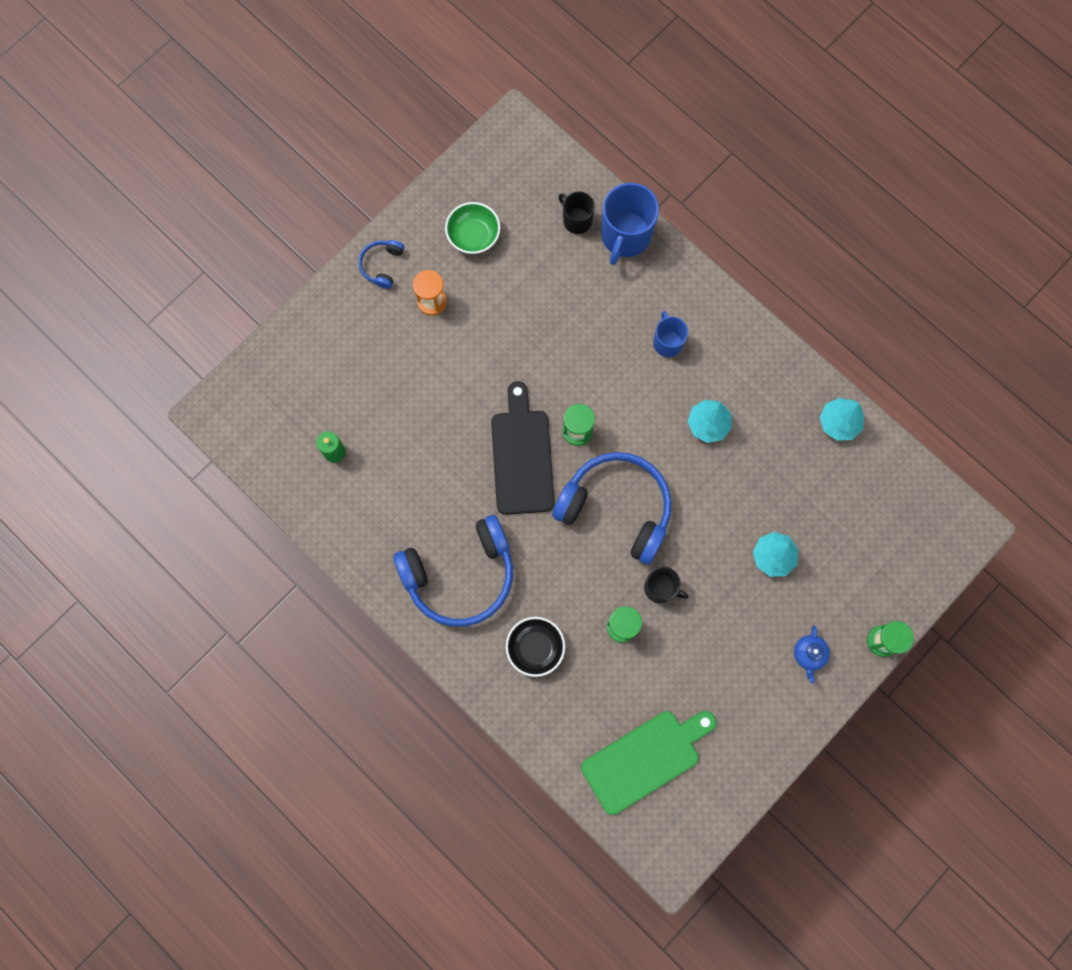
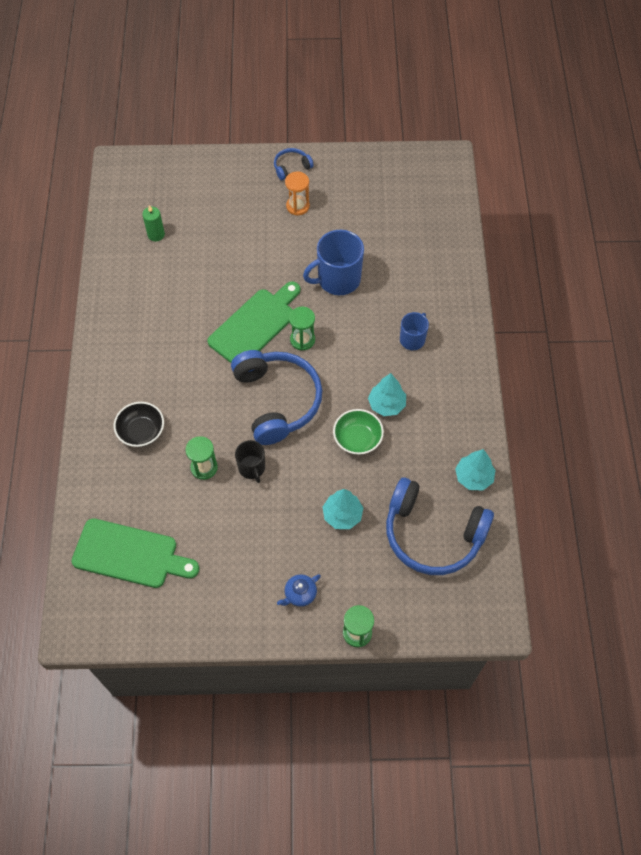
camera: 45 degrees right, 15 degrees down
blue headphones [394,515,513,627] -> blue headphones moved to [386,477,494,575]
green bowl [445,202,500,254] -> green bowl moved to [333,409,384,455]
black cutting board [491,381,555,515] -> green cutting board [207,281,300,363]
black mug [559,191,595,234] -> none
blue mug [601,183,659,265] -> blue mug moved to [303,230,364,295]

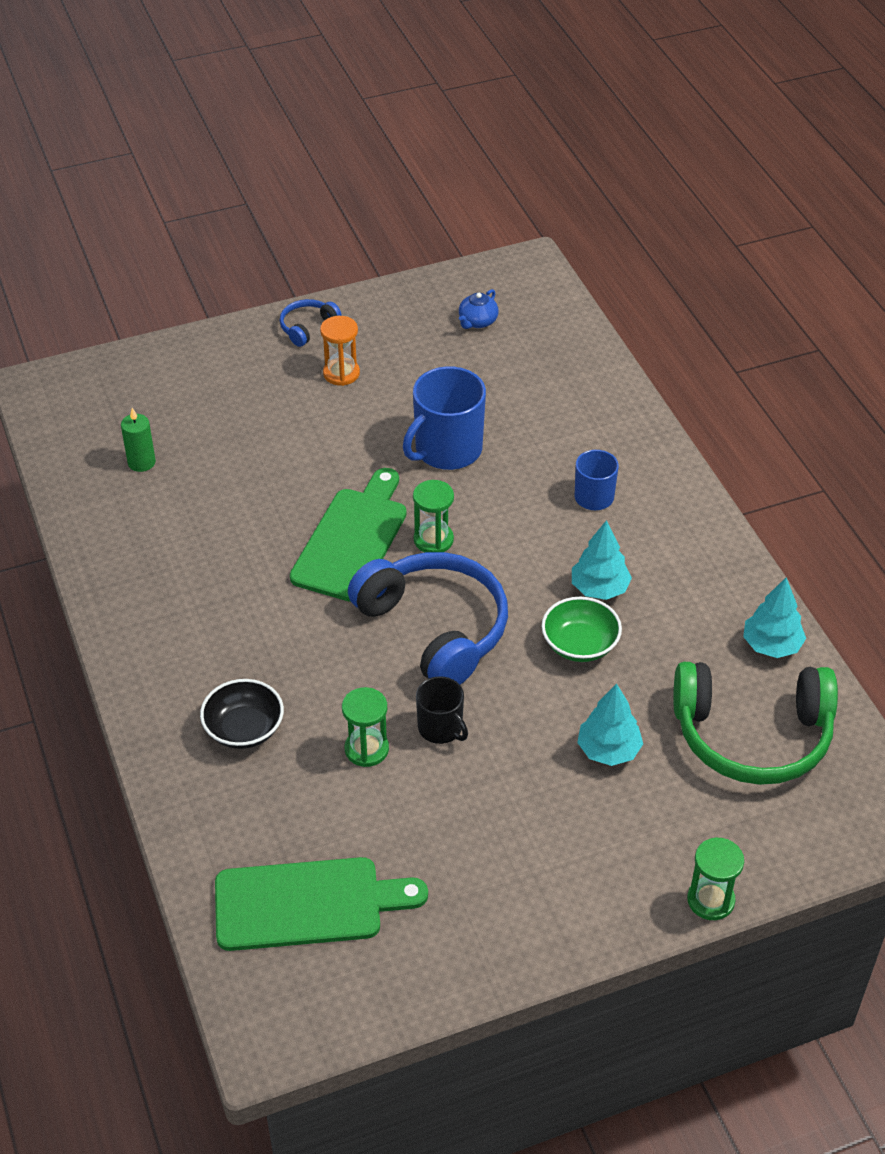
camera: 20 degrees left, 15 degrees down
blue teapot [277,574,321,607] -> blue teapot moved to [459,289,499,329]
blue headphones [386,477,494,575] -> green headphones [673,662,838,785]

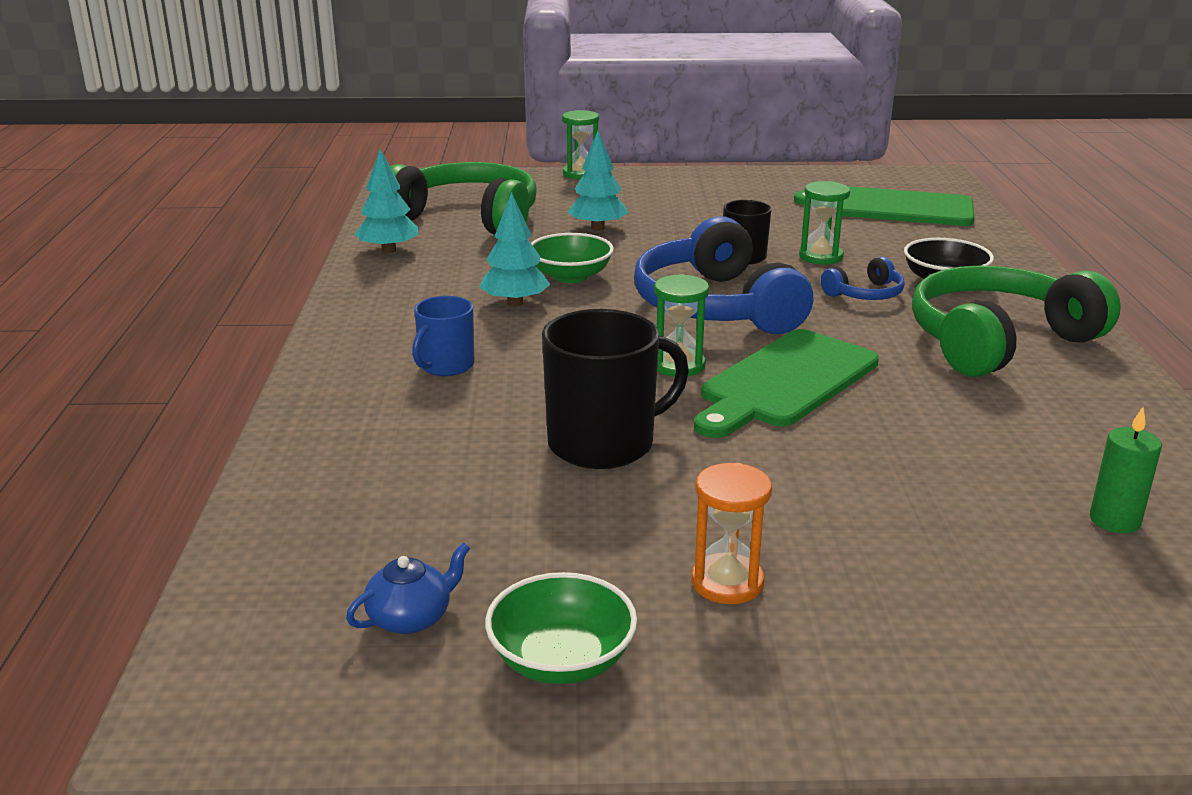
camera: 160 degrees left, 20 degrees down
blue headphones [279,299,342,347] -> blue headphones moved to [821,257,905,300]
blue mug [403,366,486,470] -> black mug [542,309,689,469]
none -> green bowl [485,572,637,684]
none -> green headphones [912,265,1121,377]

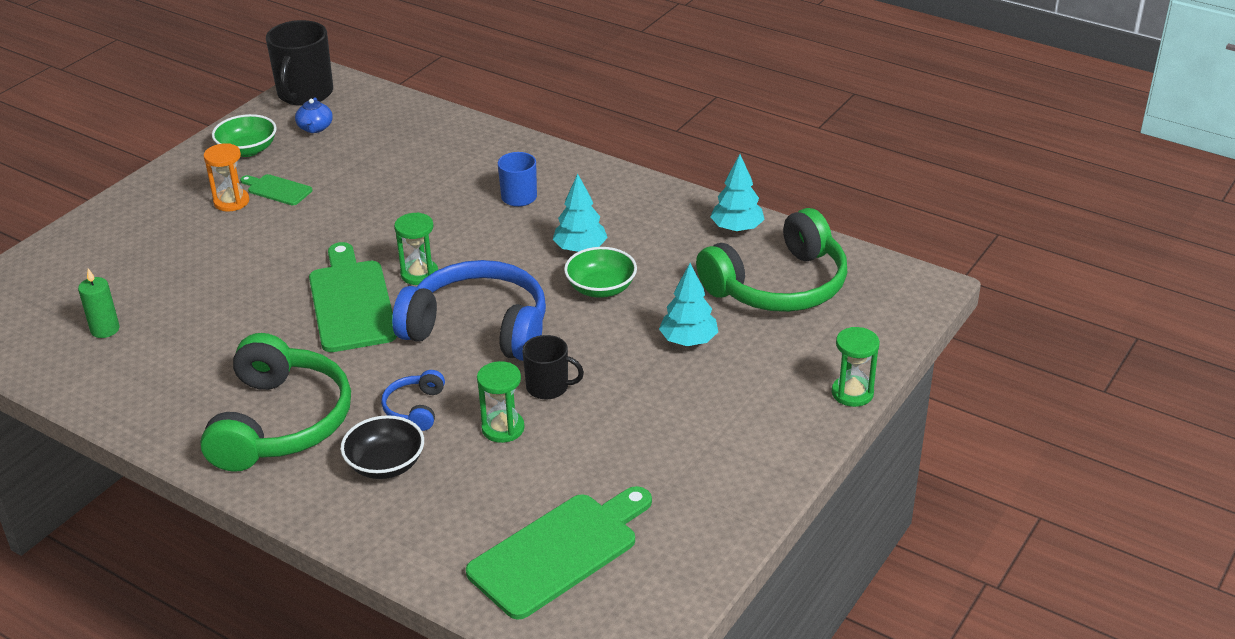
camera: 125 degrees right, 10 degrees up
black mug [542,309,689,469] -> black mug moved to [266,20,333,106]
none -> green cutting board [240,174,312,205]

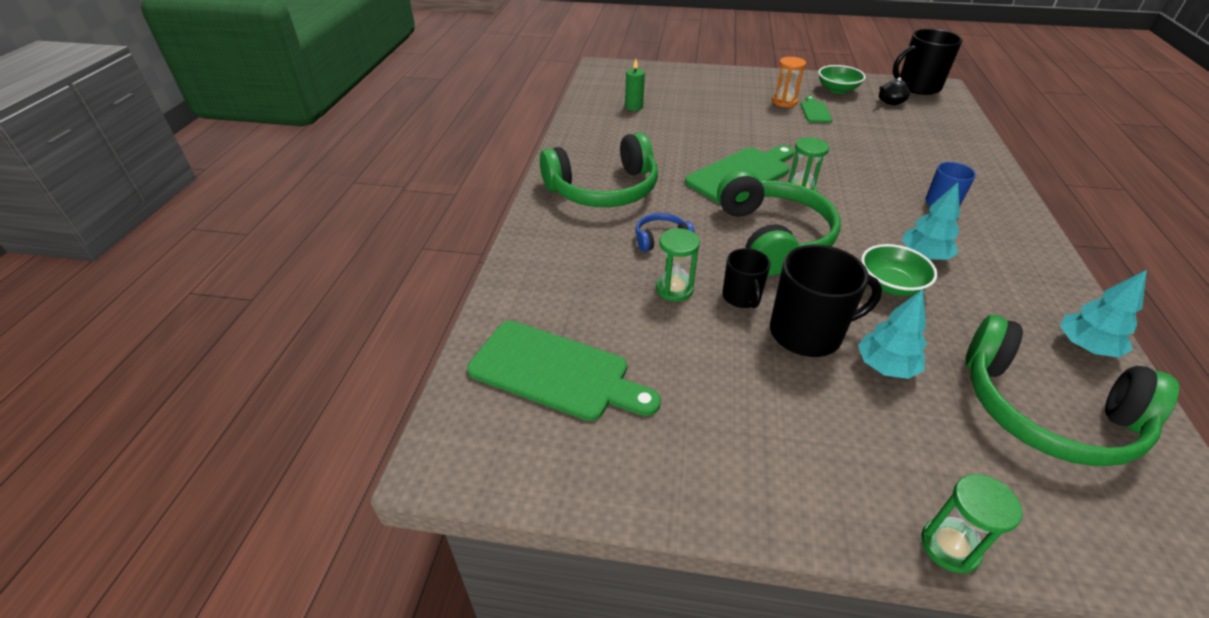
camera: 65 degrees right, 5 degrees up
blue teapot [295,97,333,133] -> black teapot [879,77,911,105]
black bowl [341,415,424,479] -> none
blue headphones [392,260,546,361] -> green headphones [717,170,841,276]
none -> black mug [770,245,882,357]

